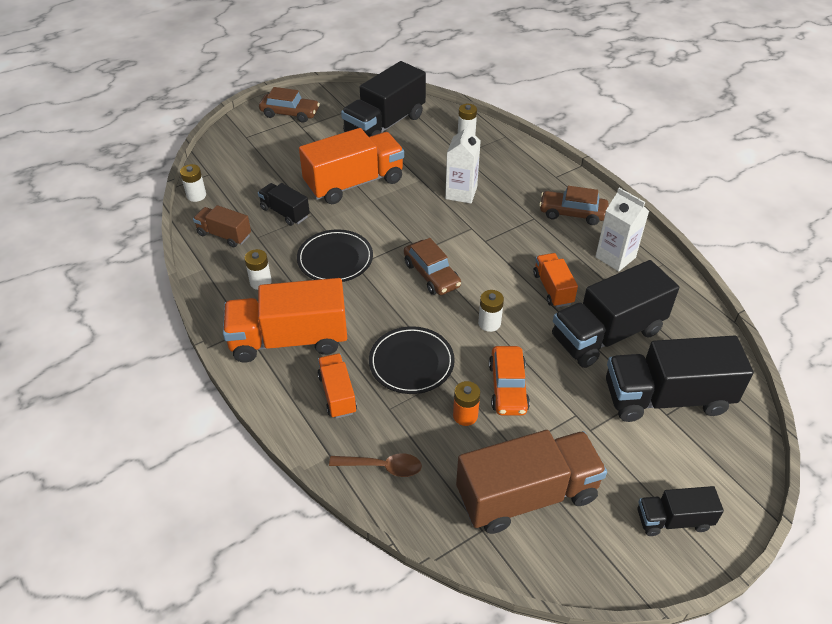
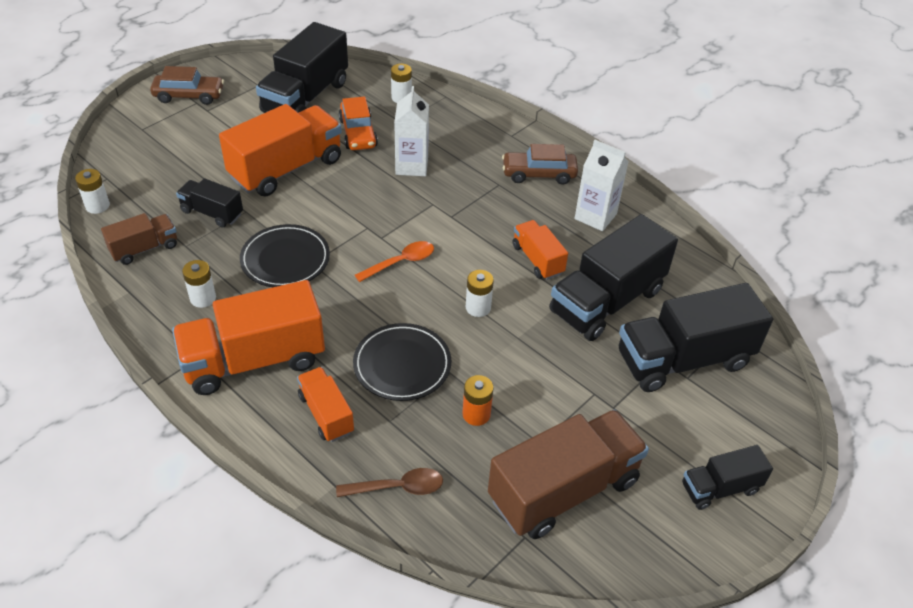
camera: 15 degrees left, 0 degrees up
brown truck [193,205,251,247] -> brown truck turned 135 degrees clockwise [101,213,177,265]
brown car [404,238,461,295] -> orange spoon [355,241,434,282]
orange car [489,346,530,416] -> orange car moved to [339,96,378,150]

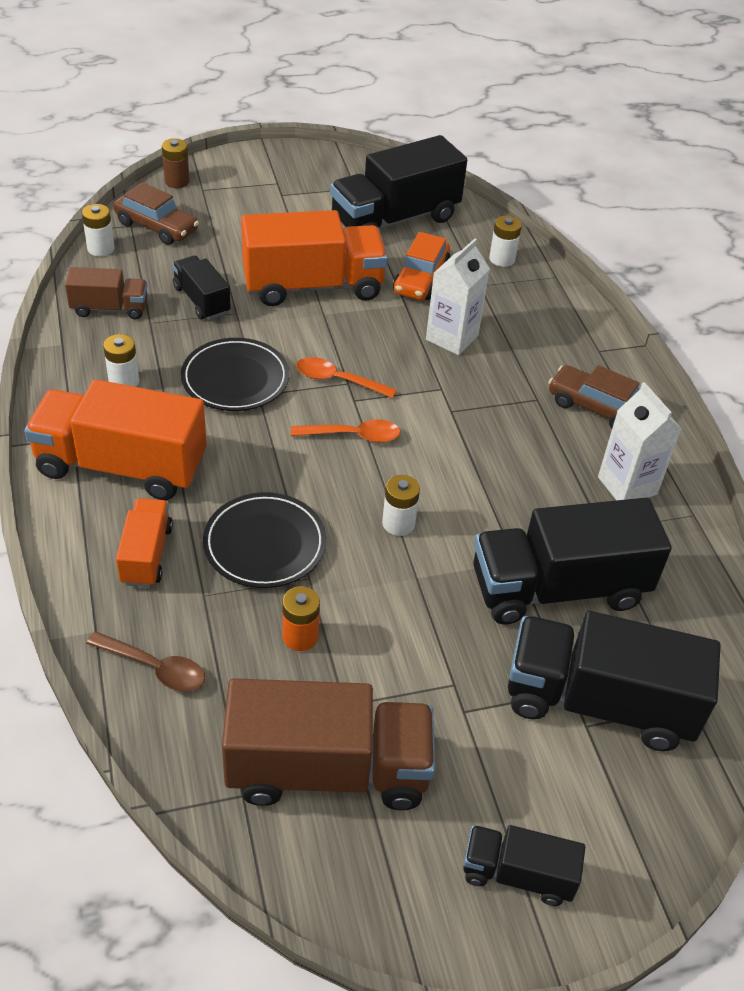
camera: 30 degrees right, 0 degrees up
brown car [150,66,224,105] -> brown car moved to [113,182,199,245]
orange truck [513,220,568,280] -> none
none -> brown battery [162,138,190,188]
none -> orange spoon [296,357,397,398]

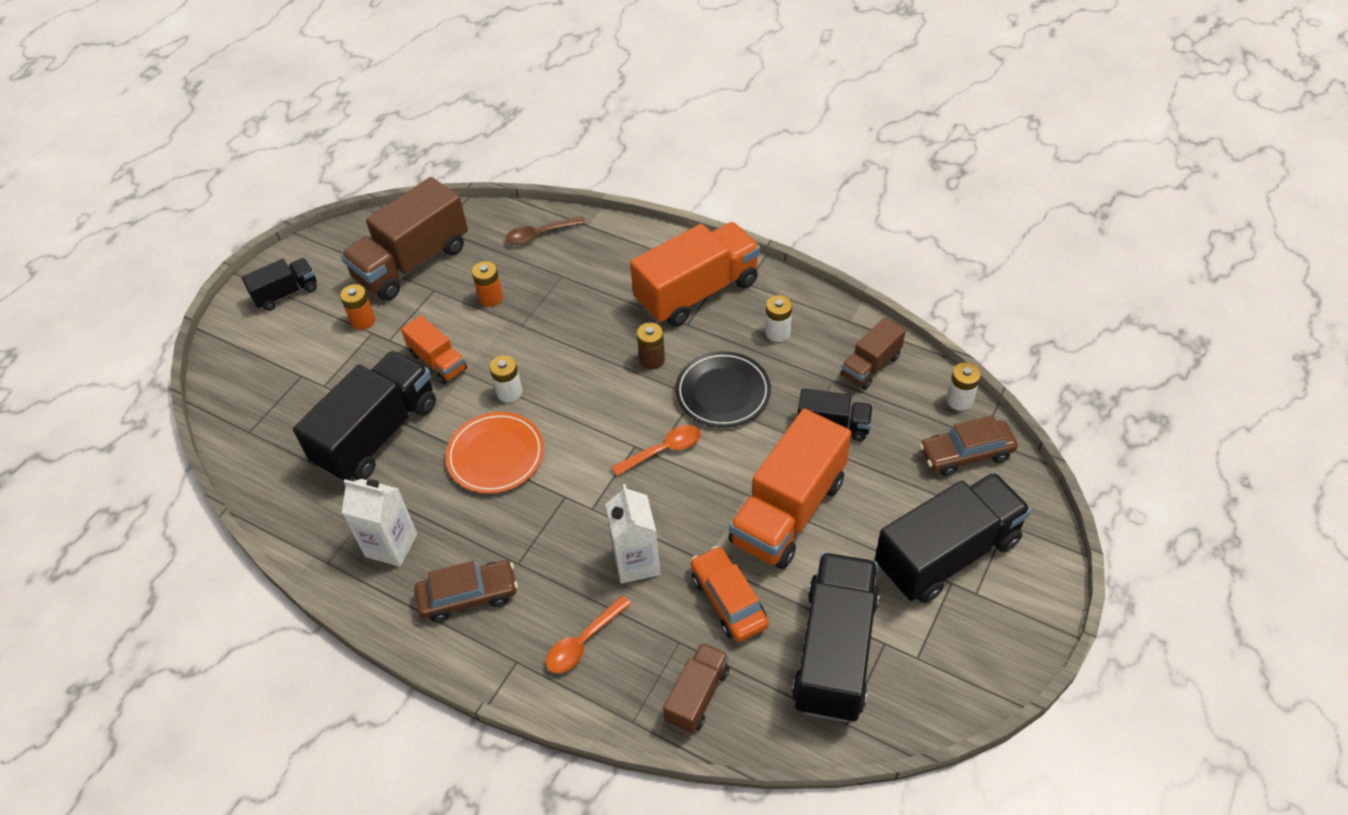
camera: 140 degrees right, 5 degrees up
orange truck [116,498,173,587] -> orange truck moved to [401,315,467,384]
brown battery [162,138,190,188] -> brown battery moved to [637,323,665,369]
black plate [203,492,326,588] -> none
orange spoon [291,419,401,443] -> orange spoon moved to [546,595,631,673]
white battery [489,216,522,267] -> brown truck [663,642,729,734]
black truck [508,611,720,751] -> black truck moved to [875,472,1031,603]
none -> orange battery [340,284,375,330]
none -> orange plate [445,412,544,493]

